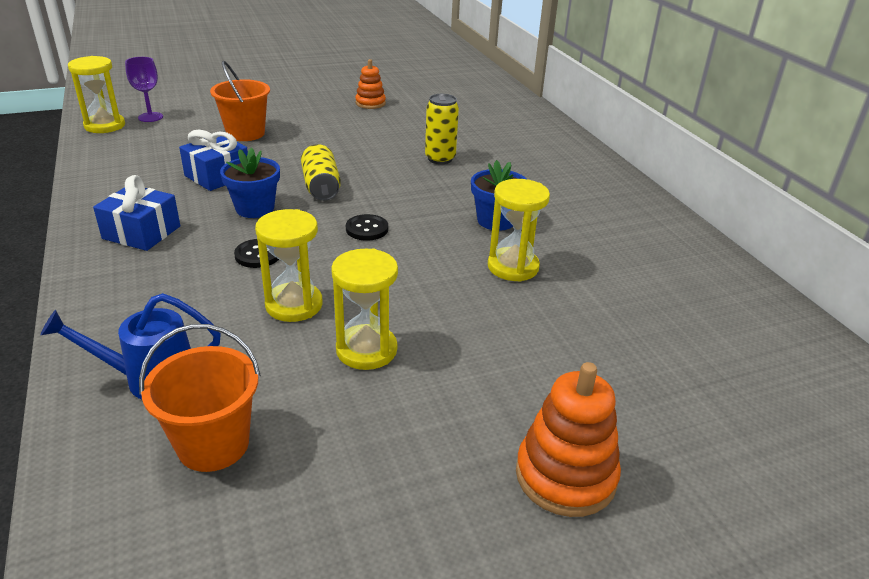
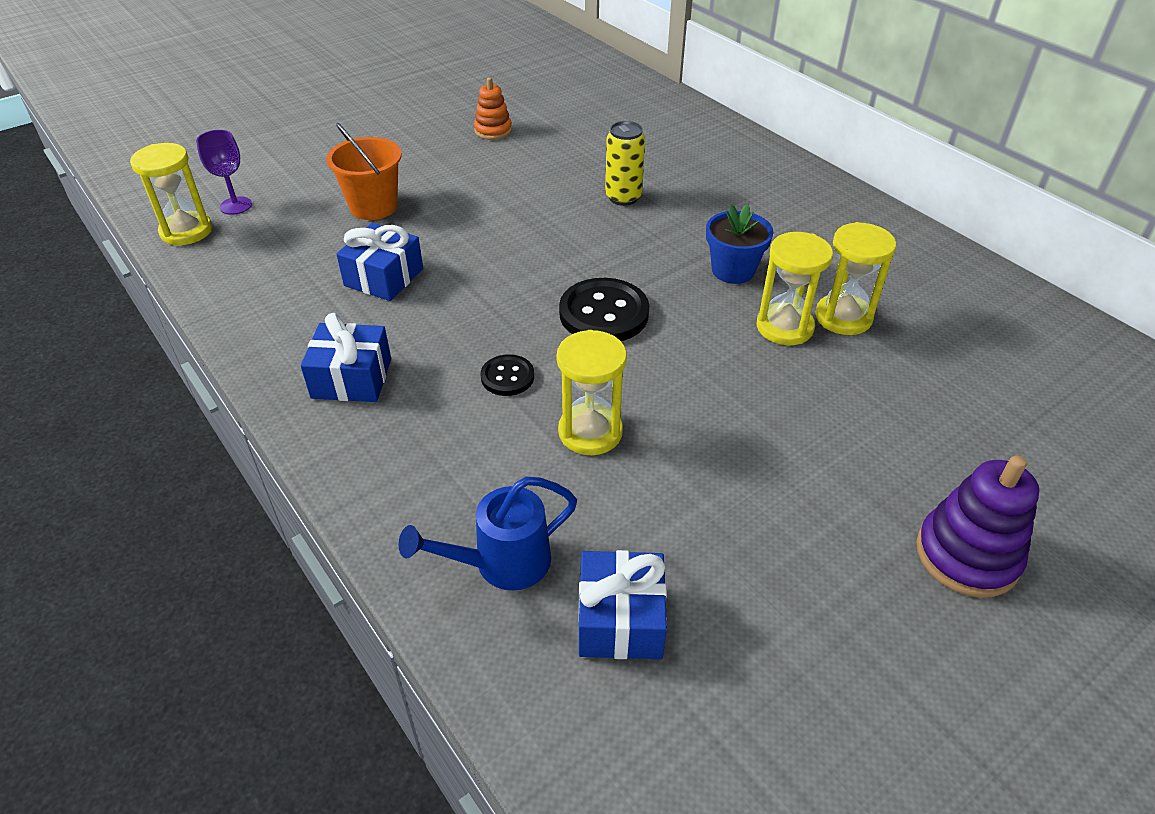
camera: 15 degrees left, 10 degrees up
orange bucket [139,324,261,472] -> blue gift [579,550,667,659]
blue flower pot [220,148,280,218] -> none
yellow can [301,144,341,201] -> none
yellow hourglass [331,249,398,370] -> yellow hourglass moved to [815,222,896,335]
black button [346,214,388,241] -> black button [559,278,649,341], size x1.81
orange stacking toy [516,362,621,517] -> purple stacking toy [916,455,1039,598]

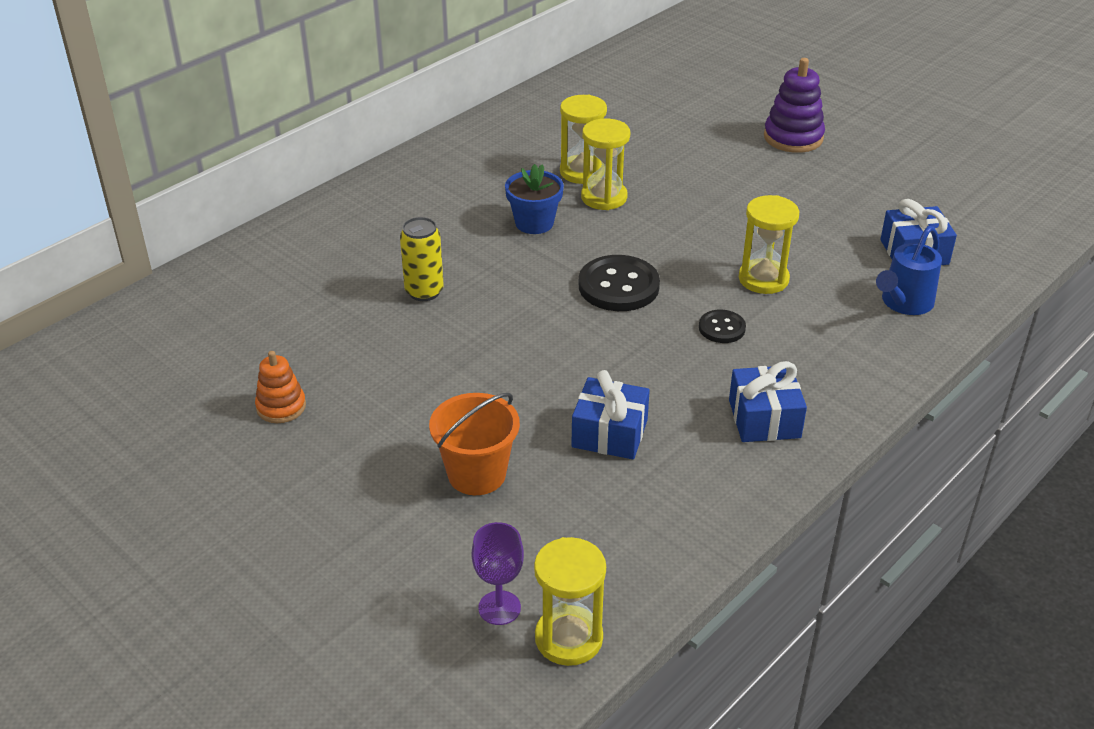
camera: 100 degrees left, 5 degrees down
blue watering can [398,477,577,590] -> blue watering can turned 75 degrees clockwise [876,226,942,315]

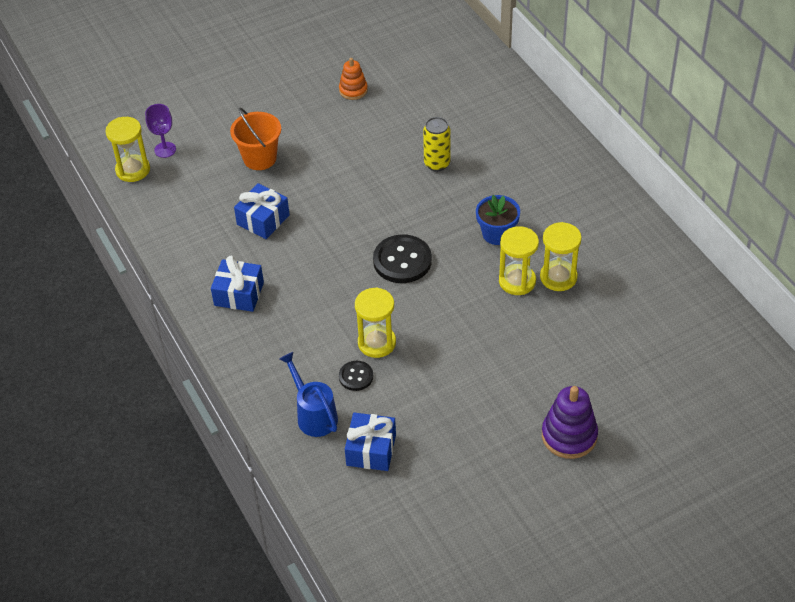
camera: 110 degrees right, 10 degrees up
black button [699,310,746,343] -> black button moved to [339,361,373,391]

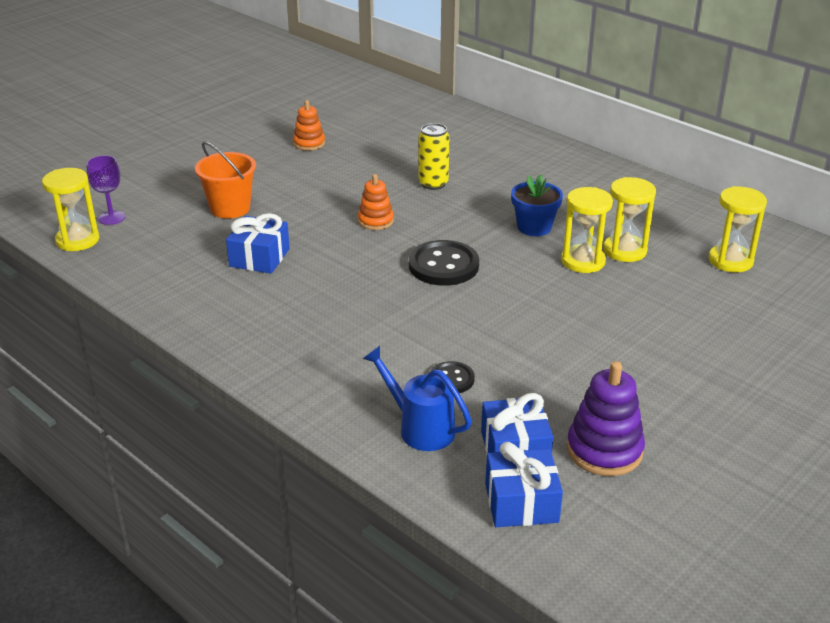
camera: 20 degrees left, 15 degrees down
blue gift [211,256,264,312] -> blue gift moved to [485,442,563,527]
yellow hourglass [355,287,396,358] -> yellow hourglass moved to [709,186,767,272]
purple stacking toy [542,386,598,459] -> purple stacking toy moved to [567,361,645,476]
none -> orange stacking toy [358,174,394,230]

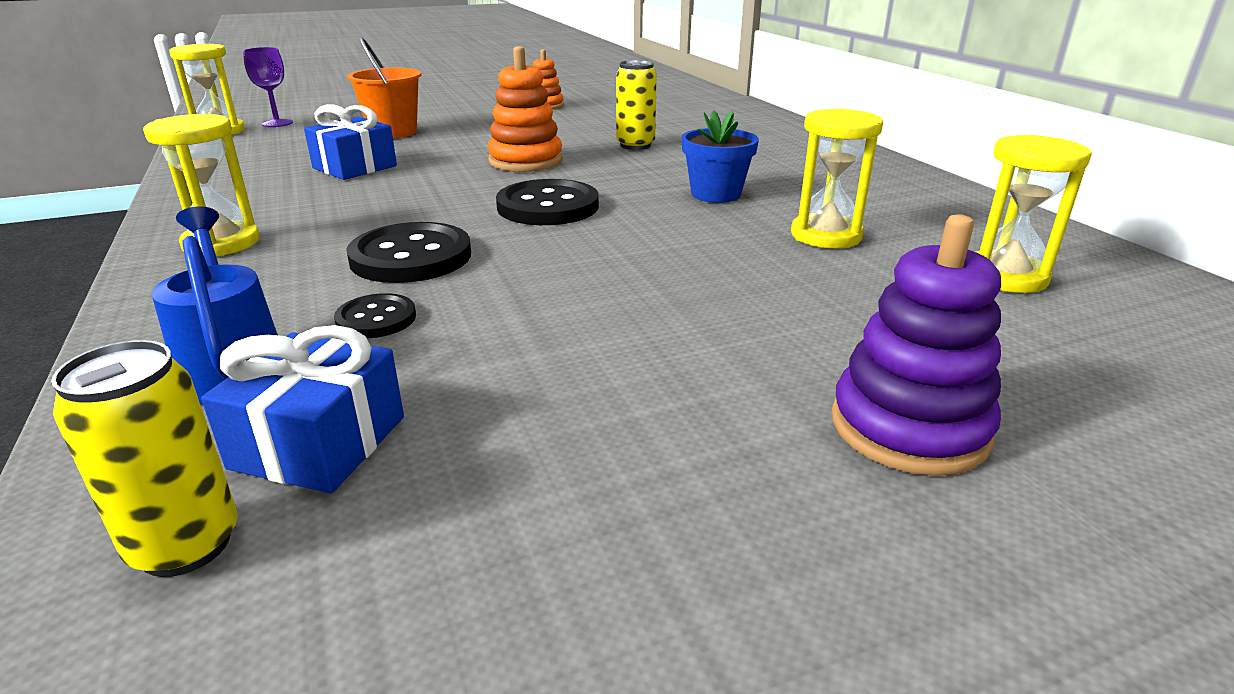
camera: 25 degrees right, 5 degrees down
orange stacking toy [358,174,394,230] -> orange stacking toy [487,46,563,172], size x1.58
blue gift [485,442,563,527] -> yellow can [51,340,238,577]
yellow hourglass [561,187,613,273] -> yellow hourglass moved to [143,114,260,257]
purple stacking toy [567,361,645,476] -> purple stacking toy moved to [832,214,1001,476]
none -> black button [346,222,471,283]

